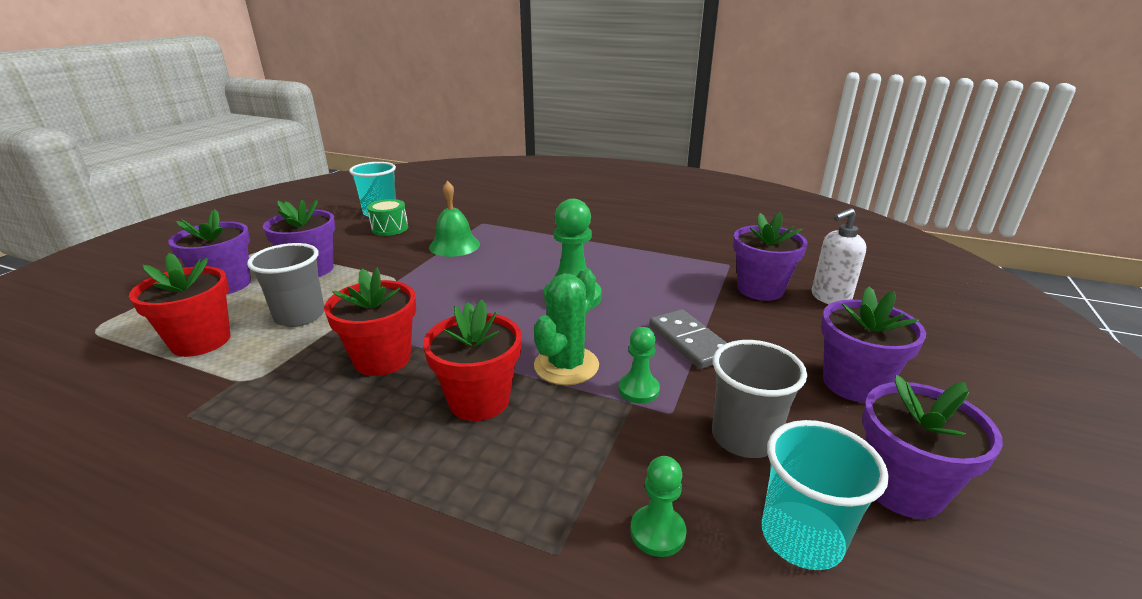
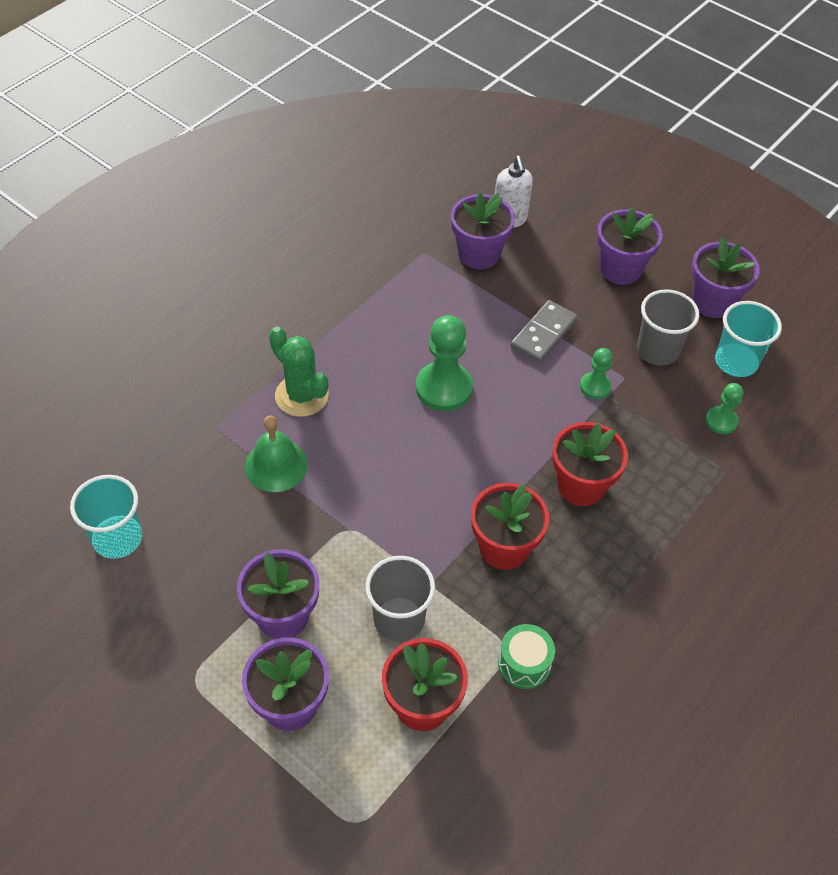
camera: 75 degrees left, 25 degrees up
green drum [367,199,408,236] -> green drum moved to [498,624,555,689]
green cactus [534,268,599,385] -> green cactus moved to [269,326,329,417]
grey domino [649,309,727,369] -> grey domino turned 45 degrees counterclockwise [510,300,578,363]

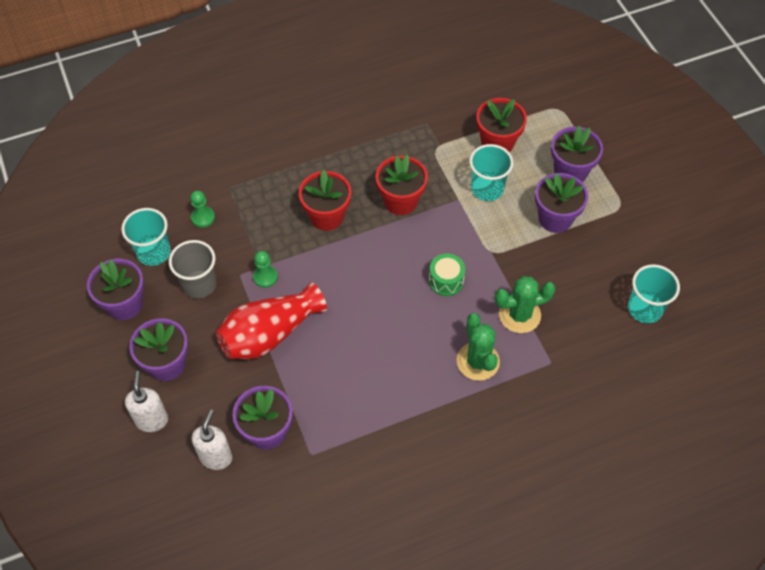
camera: 150 degrees left, 5 degrees up
green bell [245,416,308,492] -> green cactus [495,276,556,333]
grey cup [365,556,435,641] -> turquoise cup [469,144,514,201]
green pawn [416,315,473,411] -> none
green drum [498,624,555,689] -> green drum moved to [429,253,465,296]
grey domino [510,300,578,363] -> red vase [216,282,327,359]
none -> white soap dispenser [125,371,168,432]

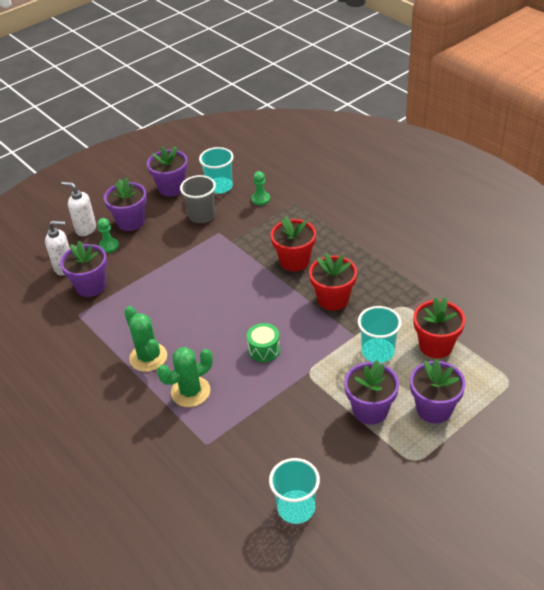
camera: 75 degrees right, 15 degrees down
white soap dispenser [125,371,168,432] -> white soap dispenser turned 135 degrees counterclockwise [61,182,96,236]
red vase [216,282,327,359] -> none
green pawn [253,251,278,288] -> green pawn moved to [97,218,119,253]
green cactus [495,276,556,333] -> green cactus moved to [124,306,167,372]

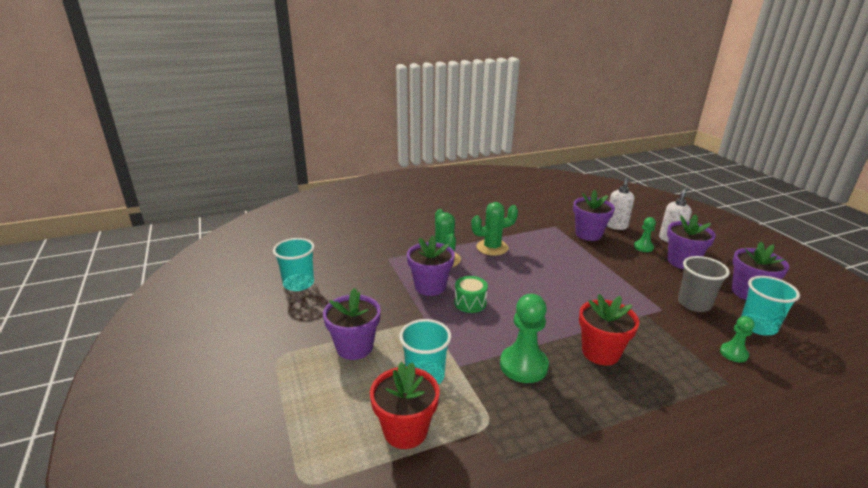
camera: 105 degrees right, 15 degrees down
red flower pot [309,253,357,311] -> green pawn [500,294,549,383]
purple flower pot [410,359,466,424] -> purple flower pot moved to [407,236,455,296]

